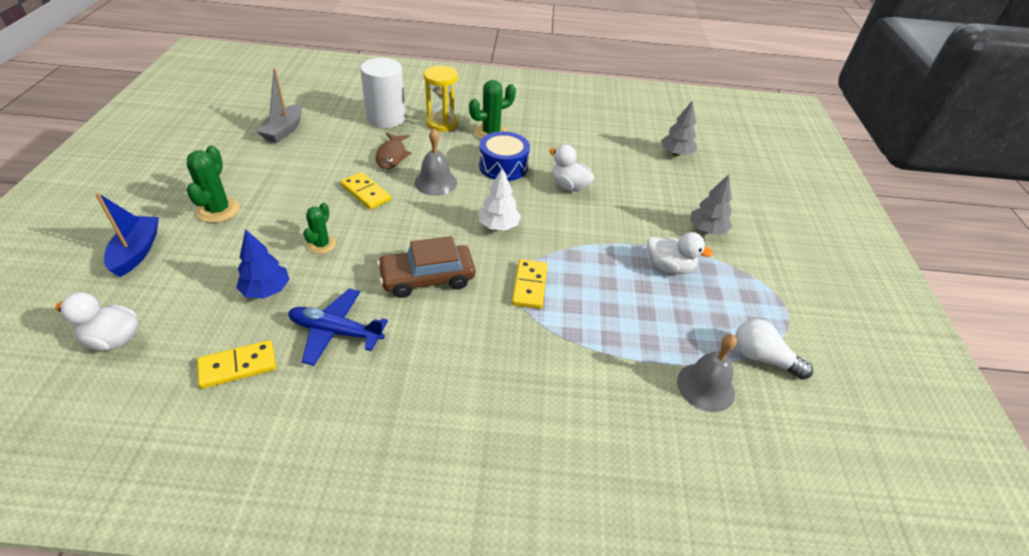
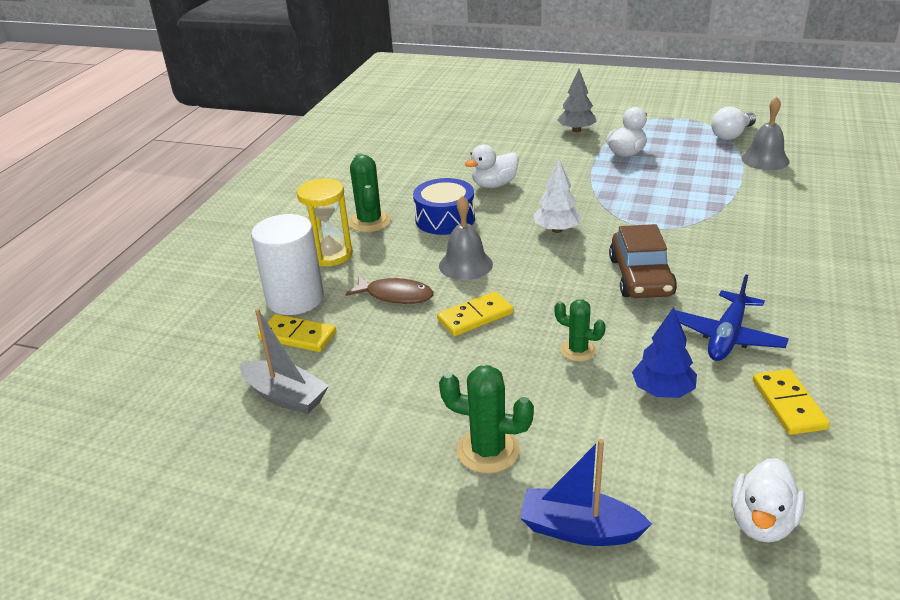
camera: 70 degrees left, 10 degrees down
yellow domino [512,259,547,309] -> yellow domino moved to [258,314,336,352]
grey tree [661,100,697,156] -> none

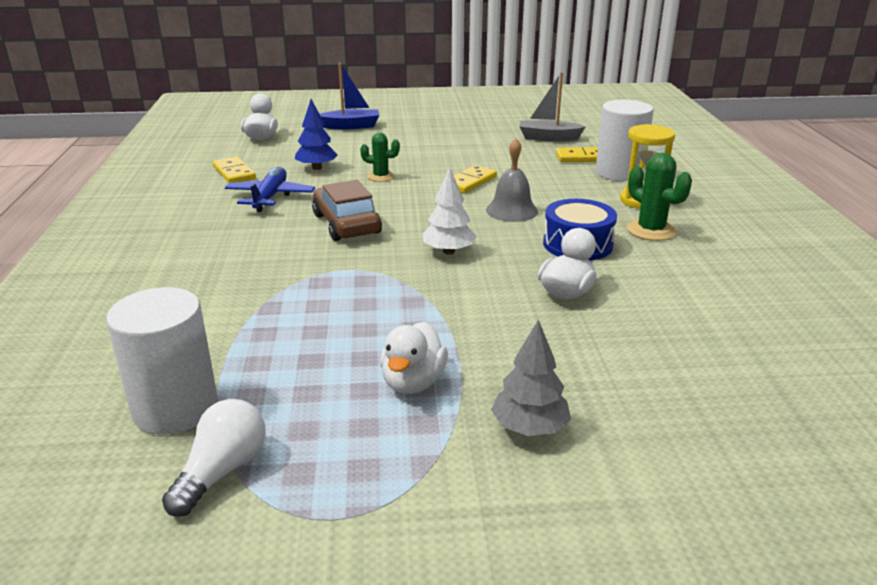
camera: 155 degrees right, 5 degrees down
brown fish [345,275,434,304] -> none
green cactus [439,365,534,473] -> none
grey bell [741,97,790,170] -> white cylinder [106,287,218,435]

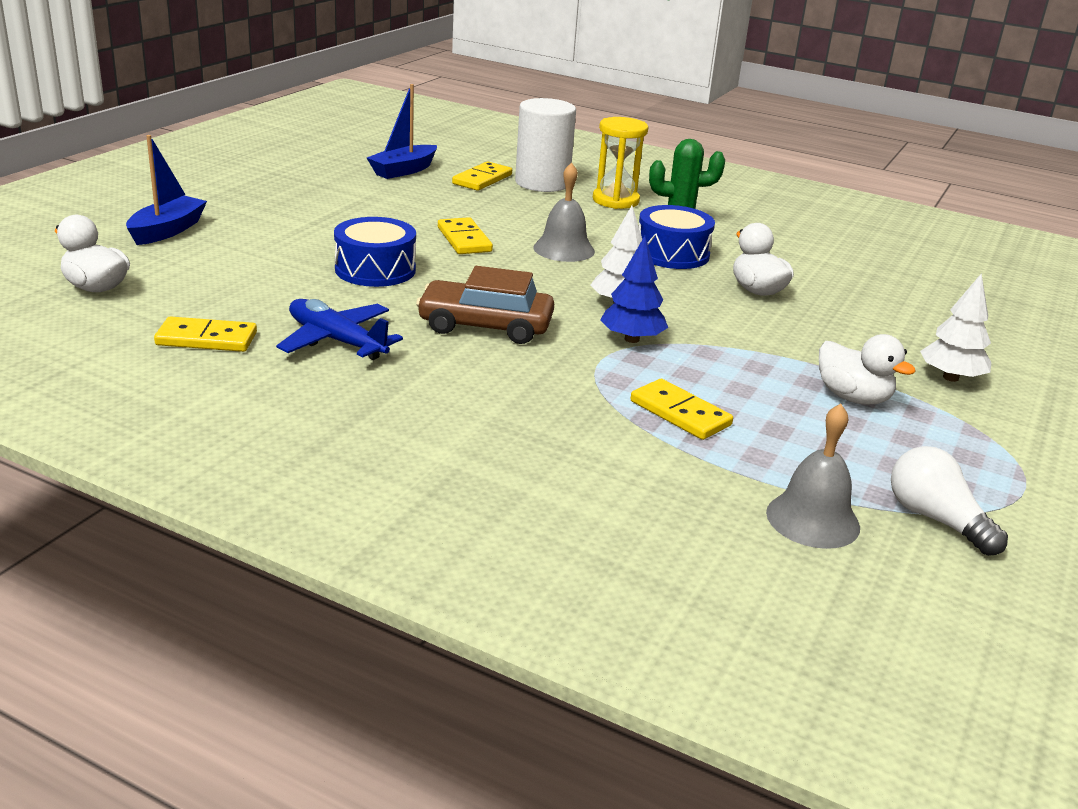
camera: 60 degrees left, 0 degrees up
white cylinder [106,287,218,435] -> grey bell [766,404,860,549]
blue tree [295,99,338,170] -> blue tree moved to [600,236,668,343]
green cactus [360,133,400,182] -> blue drum [334,217,416,287]
grey tree [491,320,571,436] -> white tree [920,273,992,382]
grey boat [519,72,586,141] -> blue boat [367,84,437,179]
none -> yellow domino [630,379,733,440]

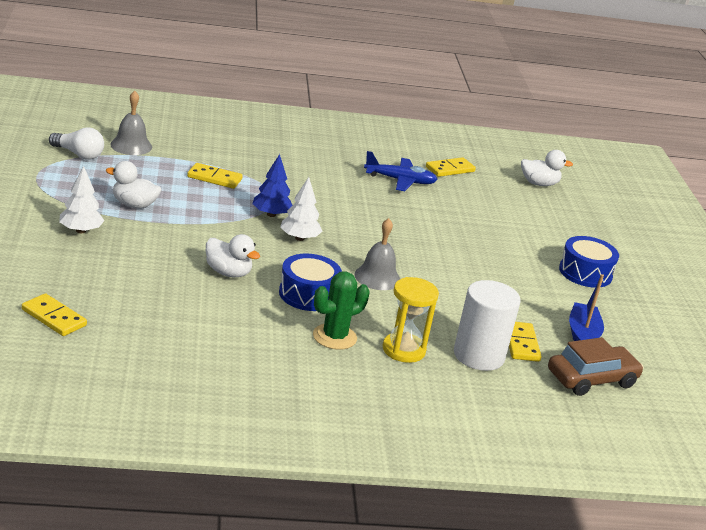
camera: 145 degrees right, 0 degrees up
blue boat [126,135,207,245] -> none
blue drum [334,217,416,287] -> blue drum moved to [559,236,619,288]
brown car [416,266,554,344] -> brown car moved to [548,337,644,396]
yellow domino [438,217,493,254] -> yellow domino moved to [22,293,87,336]

